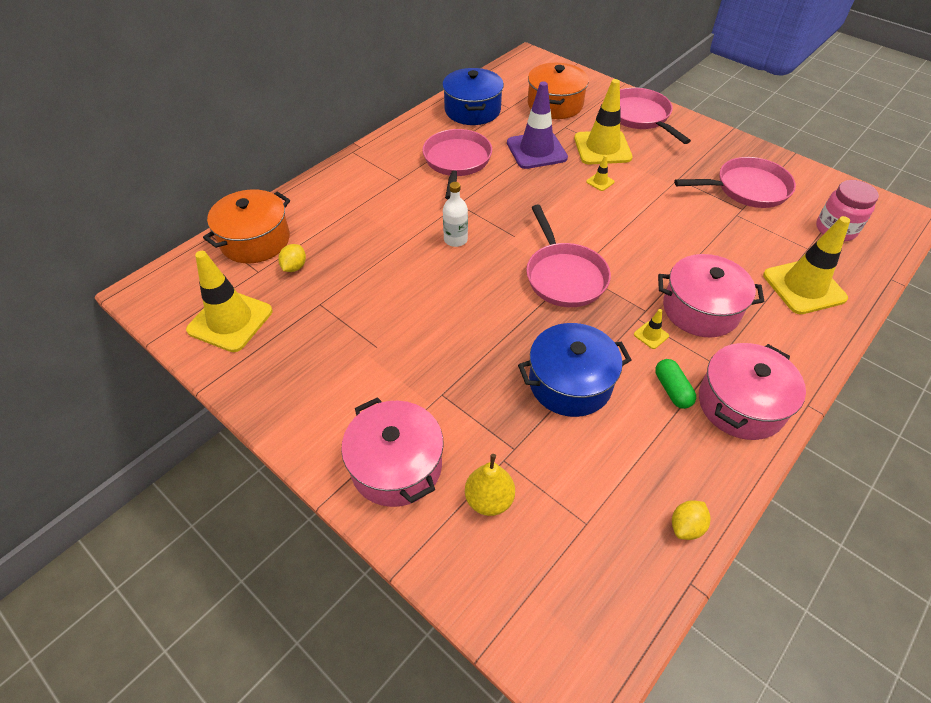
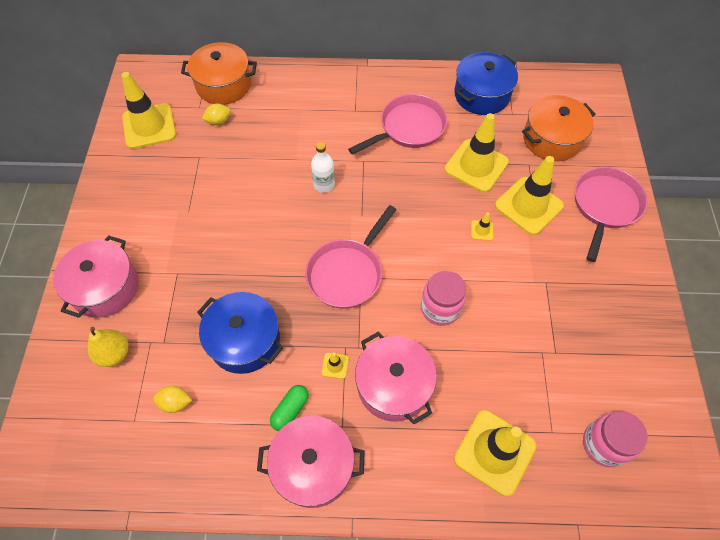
camera: 50 degrees right, 10 degrees up
purple traffic cone [507,81,568,169] -> yellow traffic cone [444,113,509,193]
yellow lemon [672,500,711,540] -> yellow lemon moved to [153,386,192,413]
pink pan [674,157,796,208] -> none
none -> pink jar [421,270,466,326]

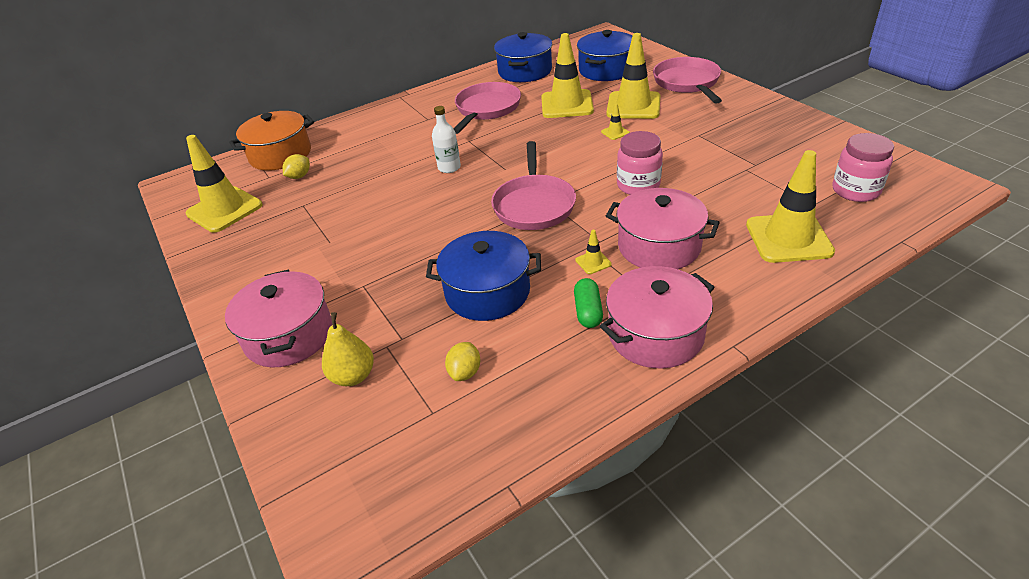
camera: 30 degrees left, 20 degrees down
yellow lemon [153,386,192,413] -> yellow lemon turned 45 degrees counterclockwise [445,342,480,381]
orange pot [522,95,596,161] -> blue pot [577,30,632,81]

